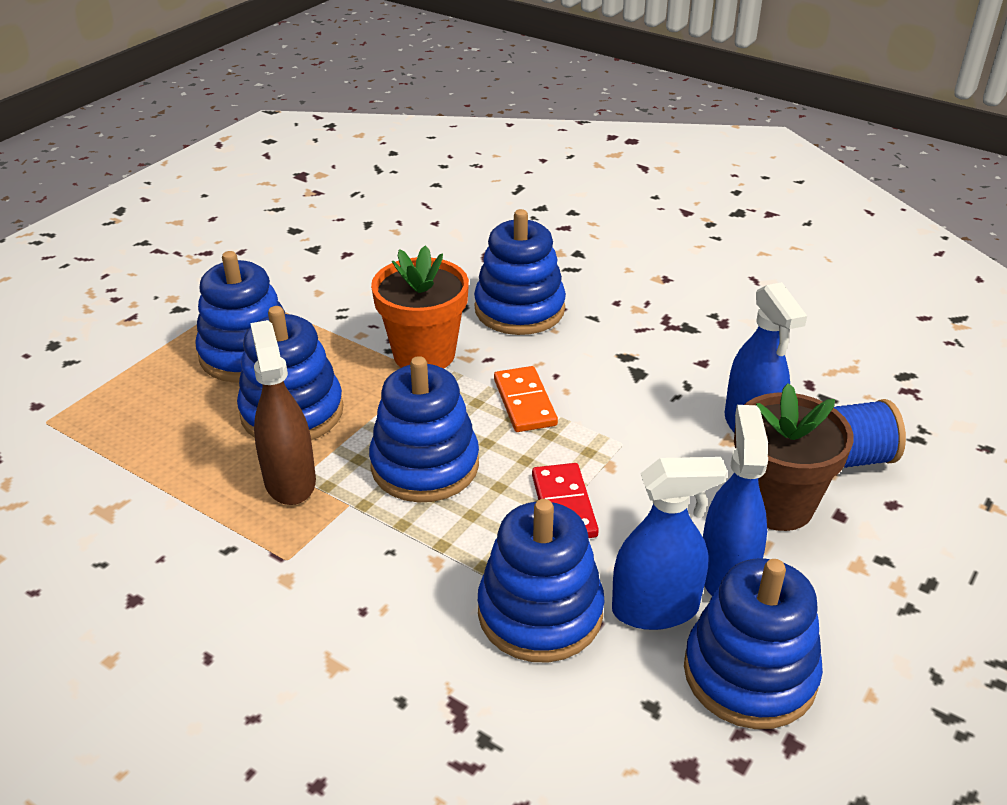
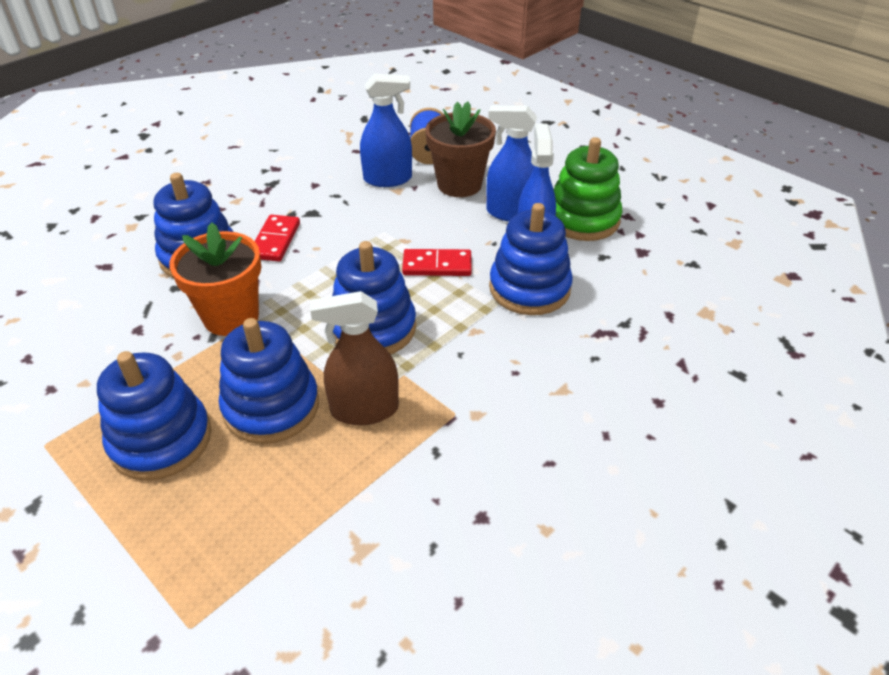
camera: 80 degrees left, 5 degrees up
orange domino [494,366,558,432] -> none
blue stacking toy [684,558,823,729] -> green stacking toy [554,137,622,241]
none -> red domino [255,215,300,262]

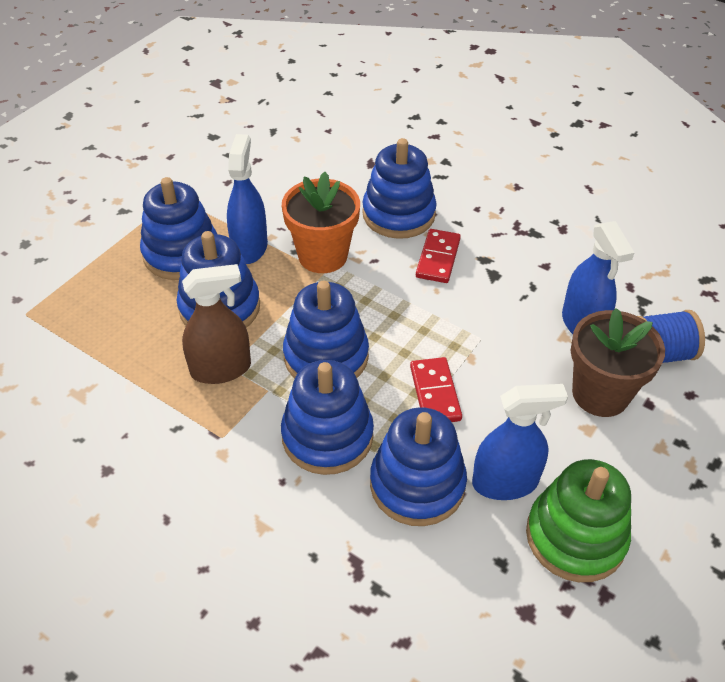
camera: 80 degrees right, 5 degrees up
red domino [255,215,300,262] -> red domino turned 75 degrees counterclockwise [416,229,461,283]
brown spray bottle [310,291,399,425] -> brown spray bottle turned 90 degrees clockwise [182,264,251,384]
blue spray bottle [486,106,537,222] -> blue spray bottle moved to [227,134,268,264]
none -> blue stacking toy [281,360,374,475]

